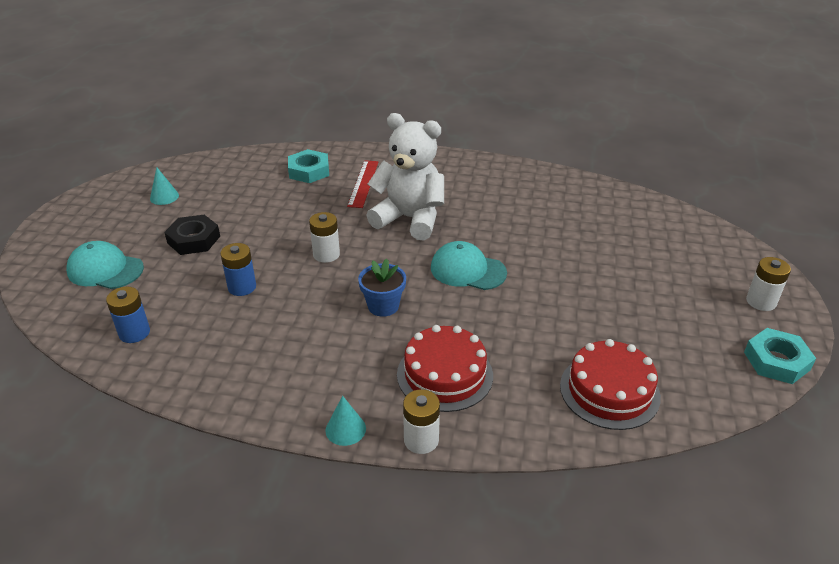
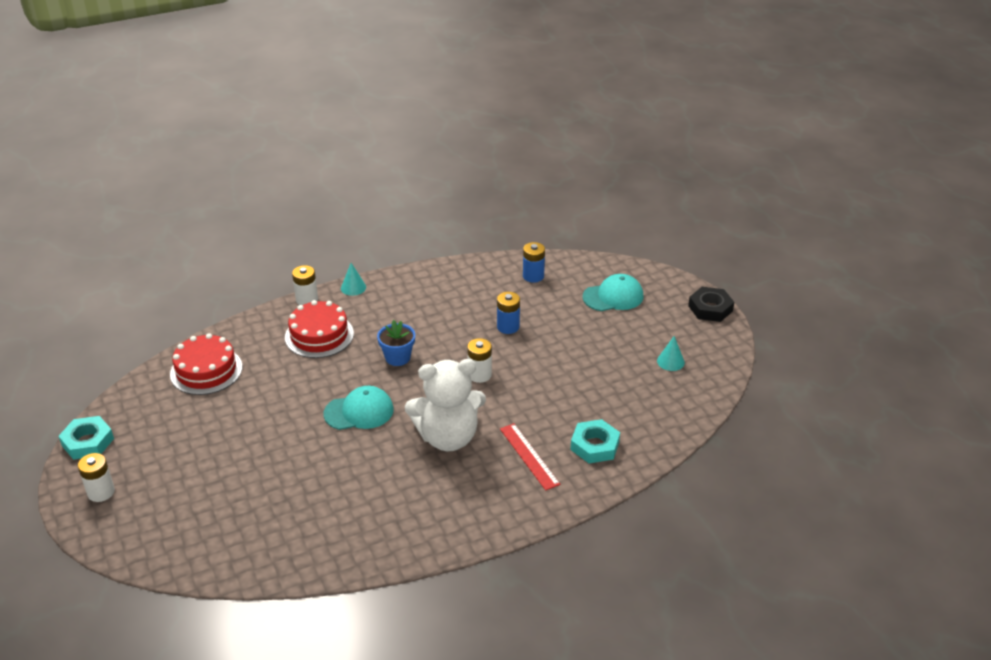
camera: 145 degrees right, 0 degrees up
black nut [164,215,220,255] -> black nut moved to [688,287,734,322]

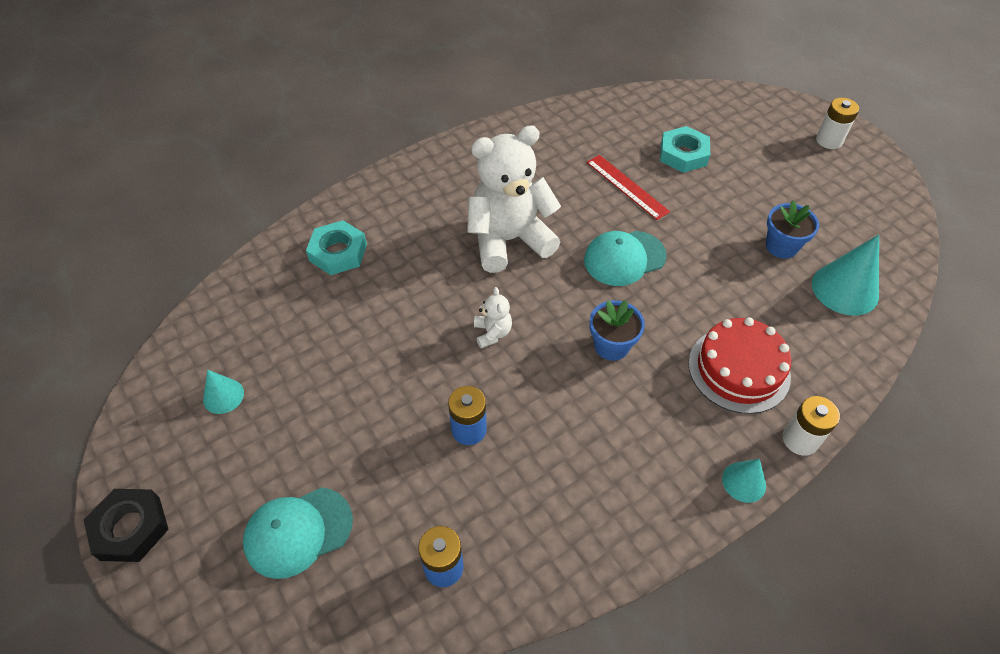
camera: 170 degrees right, 15 degrees up
turquoise nut [59,416,114,460] -> turquoise nut moved to [660,126,710,173]
red cake [170,333,242,395] -> turquoise cone [812,235,879,316]
white battery [467,338,492,383] -> white teddy bear [474,287,512,348]
red ruler [500,424,560,490] -> red ruler moved to [587,155,670,220]
none -> blue flower pot [766,200,819,259]

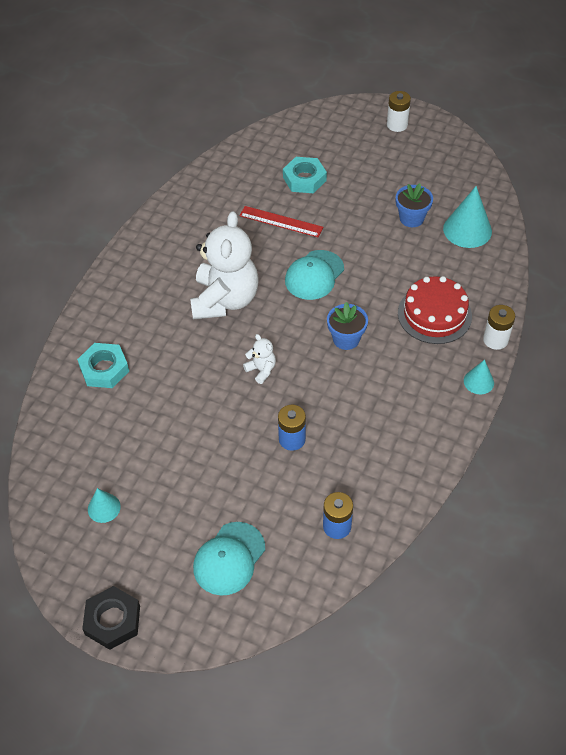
camera: 30 degrees left, 0 degrees up
white teddy bear [467,125,561,273] -> white teddy bear turned 150 degrees clockwise [190,211,258,319]

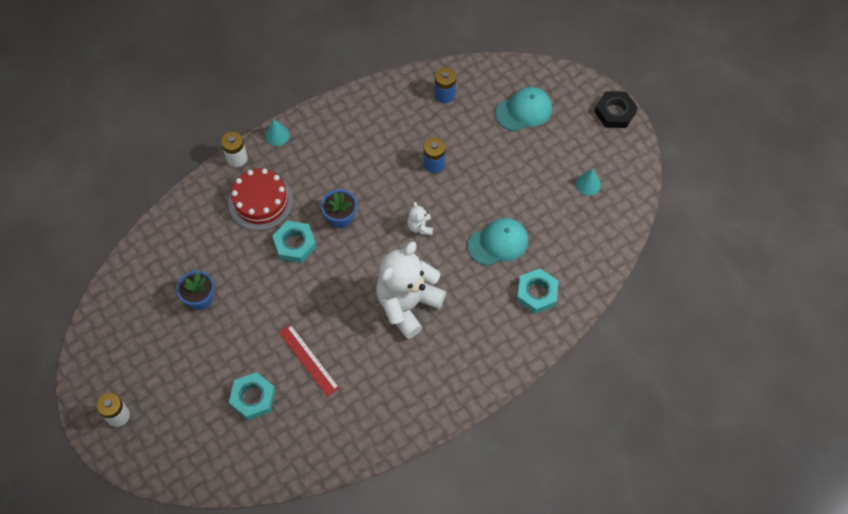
camera: 150 degrees left, 10 degrees up
turquoise cap [285,250,344,300] -> turquoise cap moved to [468,218,528,266]
turquoise cone [443,186,492,248] -> none
none -> turquoise nut [273,221,317,263]

